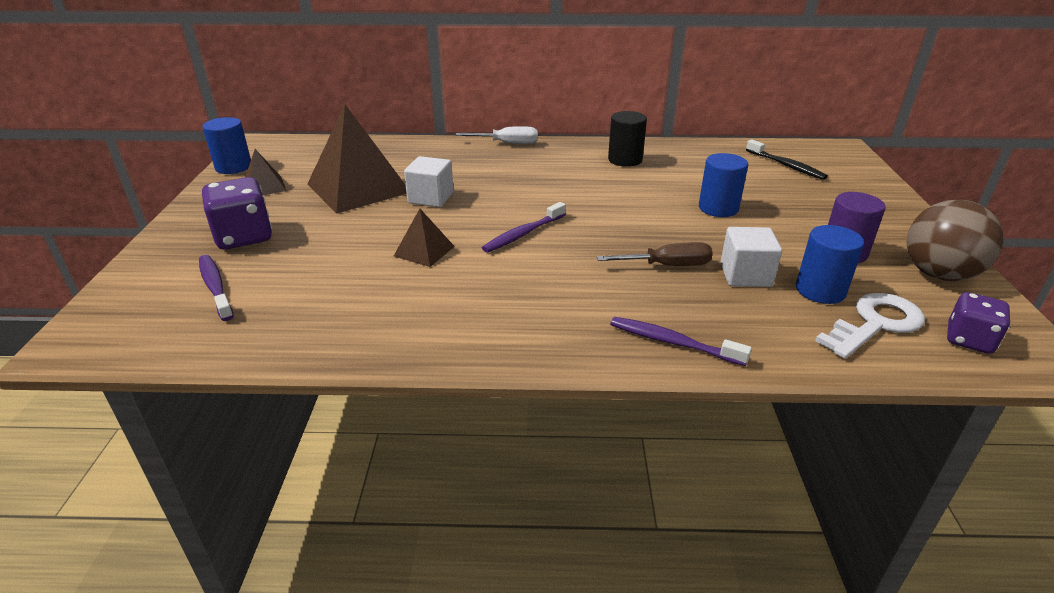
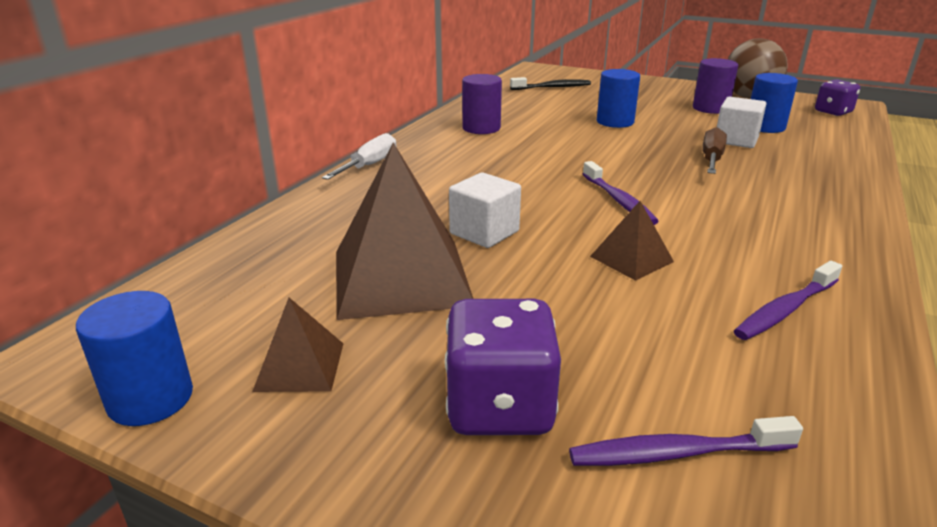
camera: 65 degrees left, 5 degrees down
black cylinder [608,111,647,167] -> purple cylinder [462,74,502,134]
purple toothbrush [610,317,752,366] -> purple toothbrush moved to [734,261,842,340]
white key [815,293,925,359] -> none

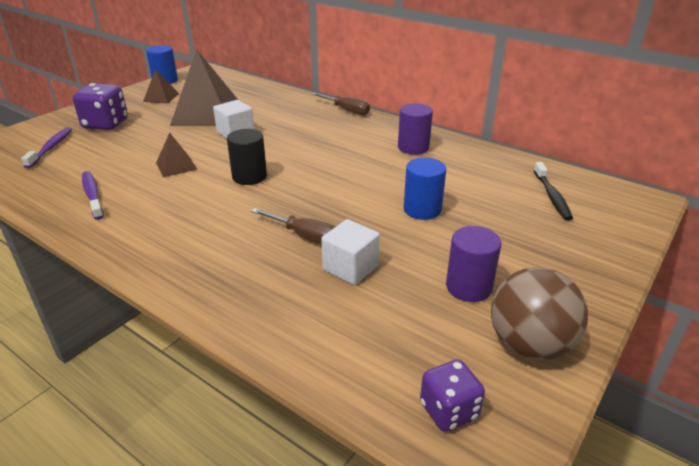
camera: 100 degrees right, 5 degrees up
white screwdriver [322,133,396,180] -> brown screwdriver [312,92,370,115]
purple toothbrush [583,161,659,225] -> black cylinder [227,129,267,185]
blue cylinder [751,73,798,133] -> none

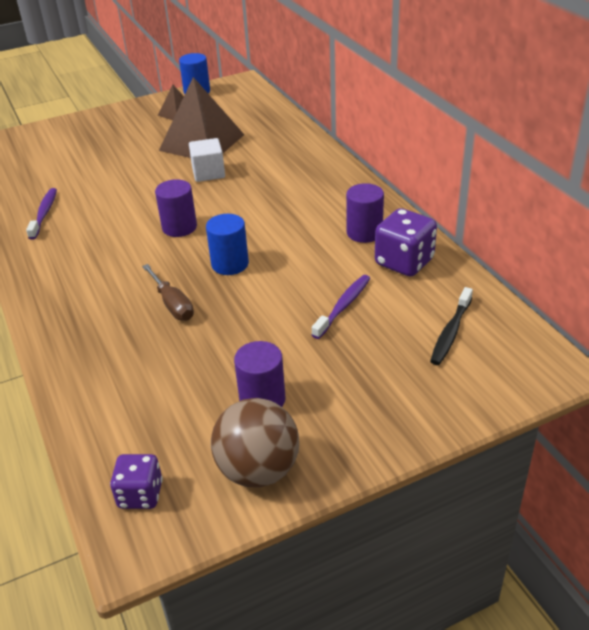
camera: 30 degrees right, 5 degrees up
purple toothbrush [21,127,72,168] -> purple toothbrush moved to [312,275,370,339]
purple dice [72,83,128,130] -> purple dice moved to [375,208,437,276]
brown pyramid [156,133,197,177] -> none
black cylinder [227,129,267,185] -> purple cylinder [155,179,197,237]
brown screwdriver [312,92,370,115] -> none
white cube [321,219,380,285] -> none
blue cylinder [404,158,446,220] -> blue cylinder moved to [206,214,249,275]

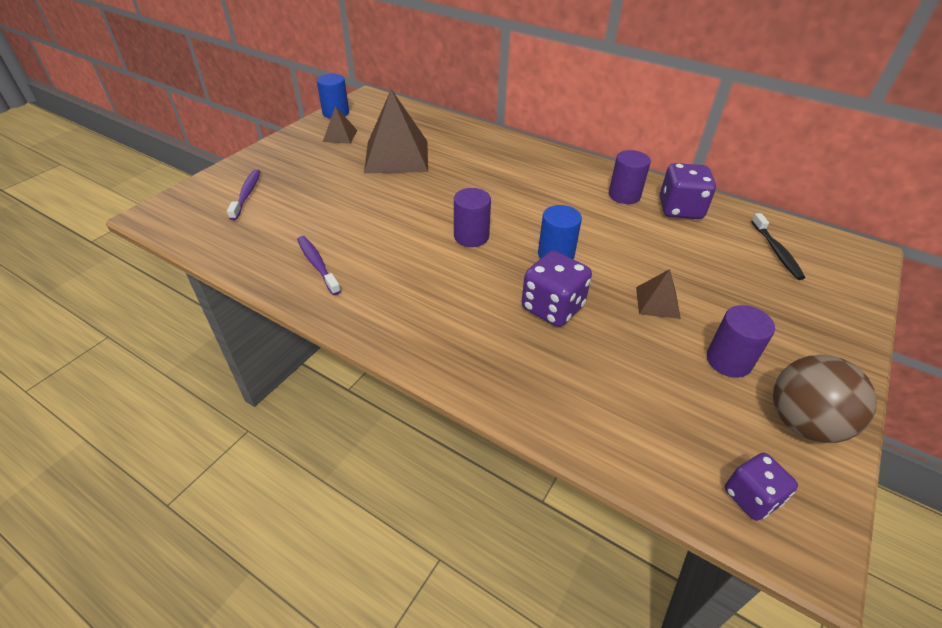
camera: 35 degrees left, 5 degrees up
brown screwdriver [142,264,194,321] -> purple dice [522,251,592,327]
white cube [189,138,225,182] -> none
purple toothbrush [312,275,370,339] -> purple toothbrush moved to [227,169,261,220]
none -> brown pyramid [636,269,681,319]

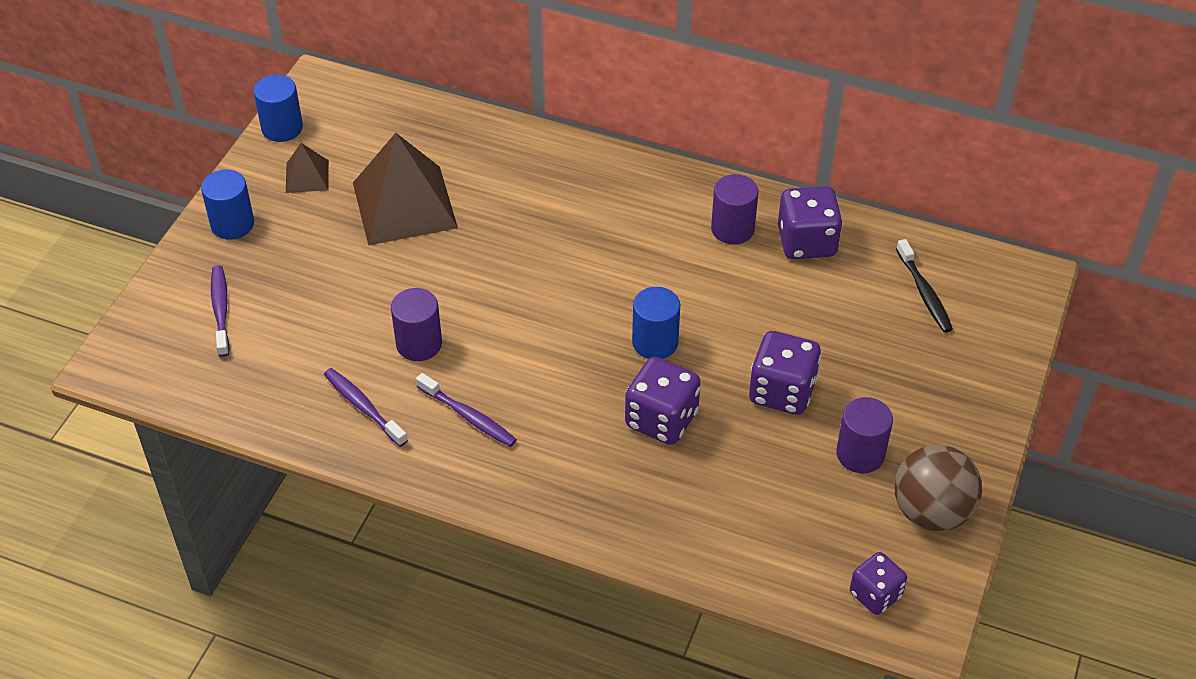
camera: 10 degrees left, 5 degrees up
purple cylinder [454,188,491,247] -> purple cylinder moved to [391,288,442,361]
brown pyramid [636,269,681,319] -> purple dice [749,331,821,415]
none -> blue cylinder [201,170,254,240]
none -> purple toothbrush [416,373,517,447]

